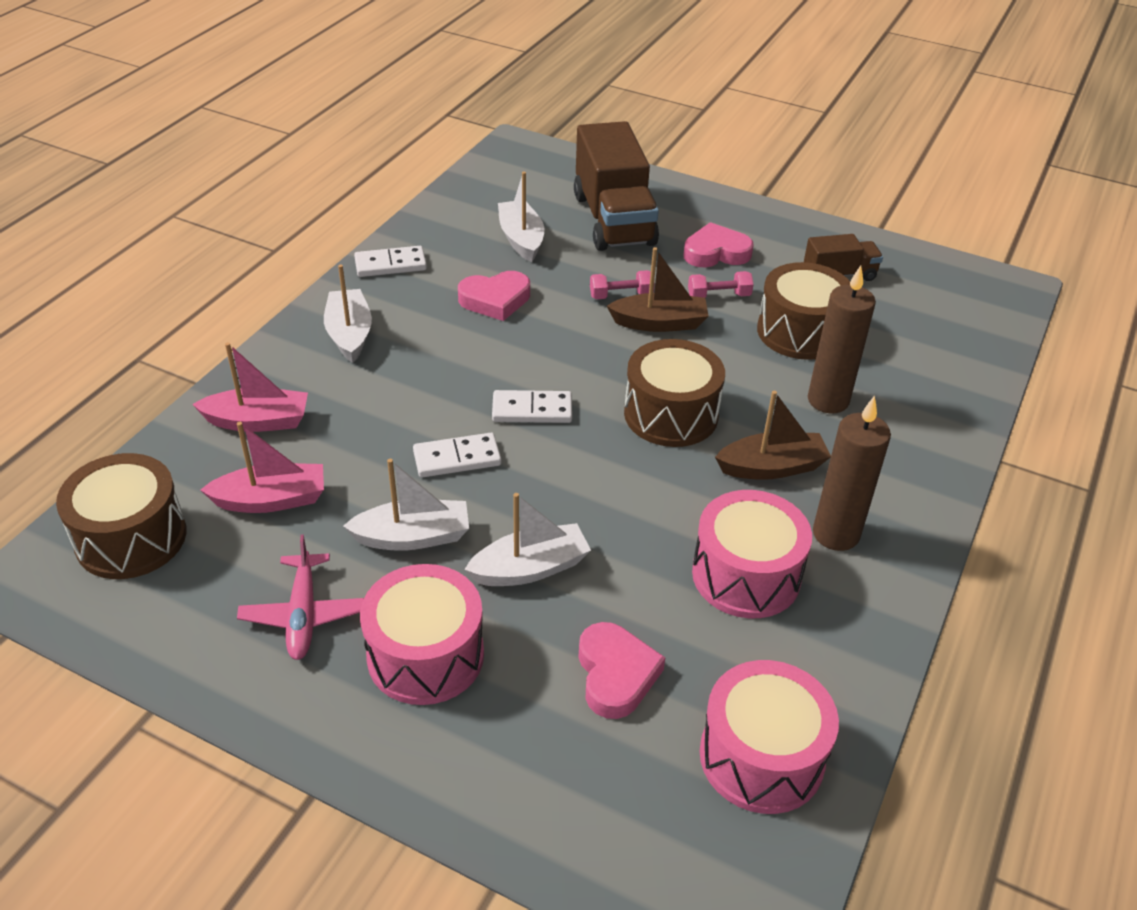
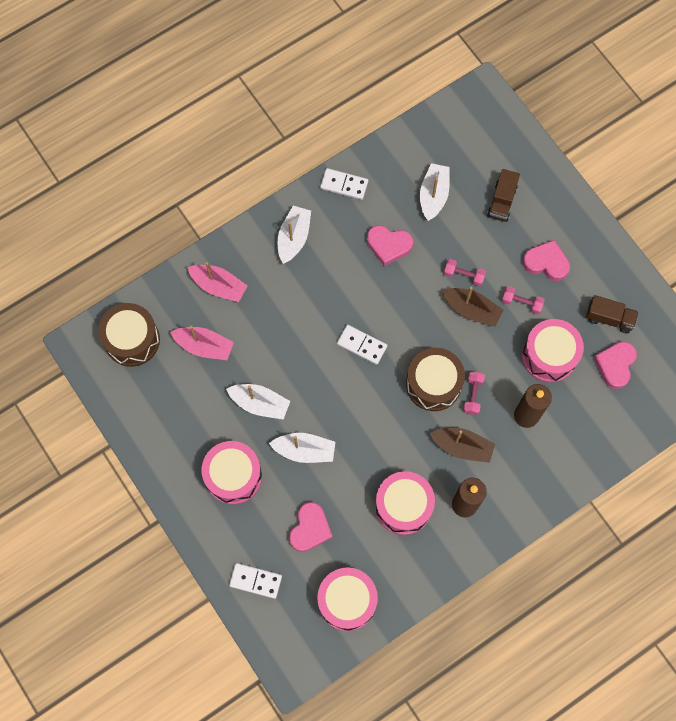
camera: 30 degrees right, 30 degrees up
pink plane [237,535,364,660] -> none
white domino [413,433,501,478] -> white domino moved to [229,563,282,599]
brown truck [574,121,659,251] -> brown truck [487,169,520,222], size x0.51
brown drum [757,262,850,360] -> pink drum [522,319,584,383]
none -> pink dumbbell [463,372,485,415]
none -> pink heart [594,341,637,389]

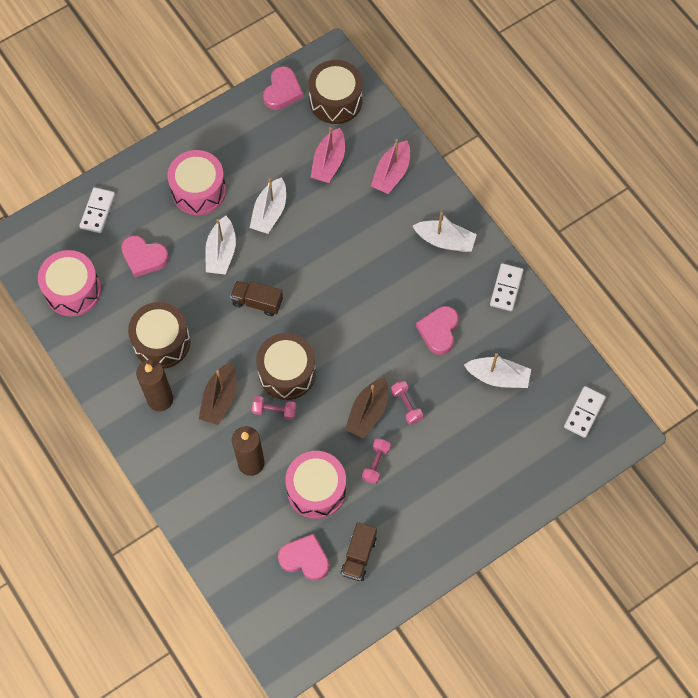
camera: 90 degrees right, 5 degrees down
white domino [337,325,387,365] -> white domino moved to [564,386,606,438]
pink drum [375,471,435,535] -> brown drum [128,302,191,369]
pink dumbbell [444,259,486,286] -> pink dumbbell turned 45 degrees counterclockwise [391,381,423,425]
brown truck [487,169,520,222] -> brown truck moved to [230,281,283,316]
pink heart [522,240,570,281] -> pink heart moved to [263,66,303,110]

